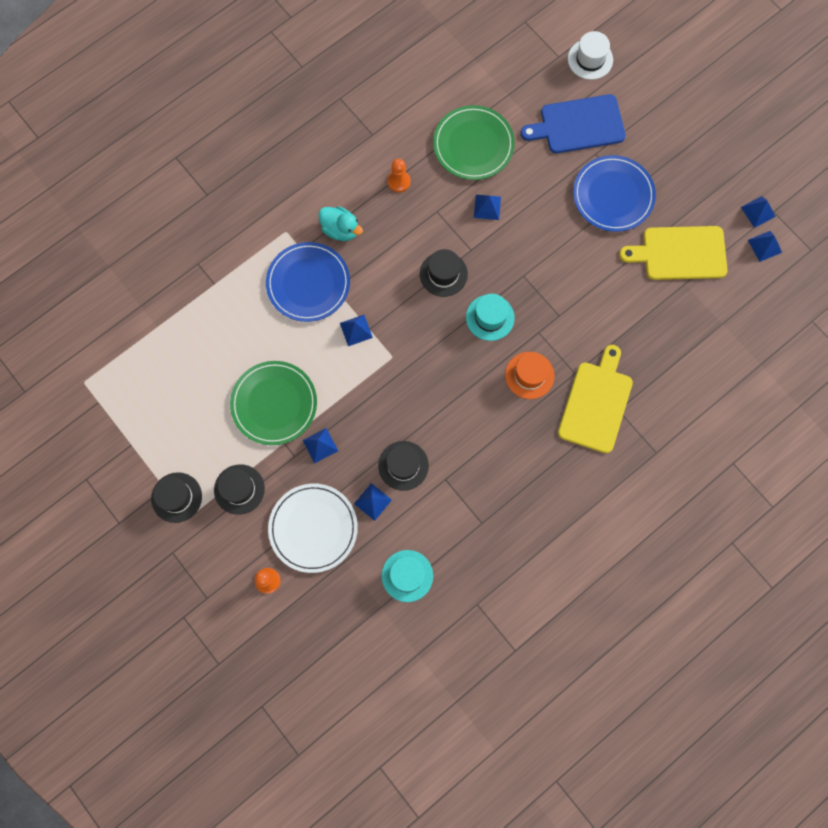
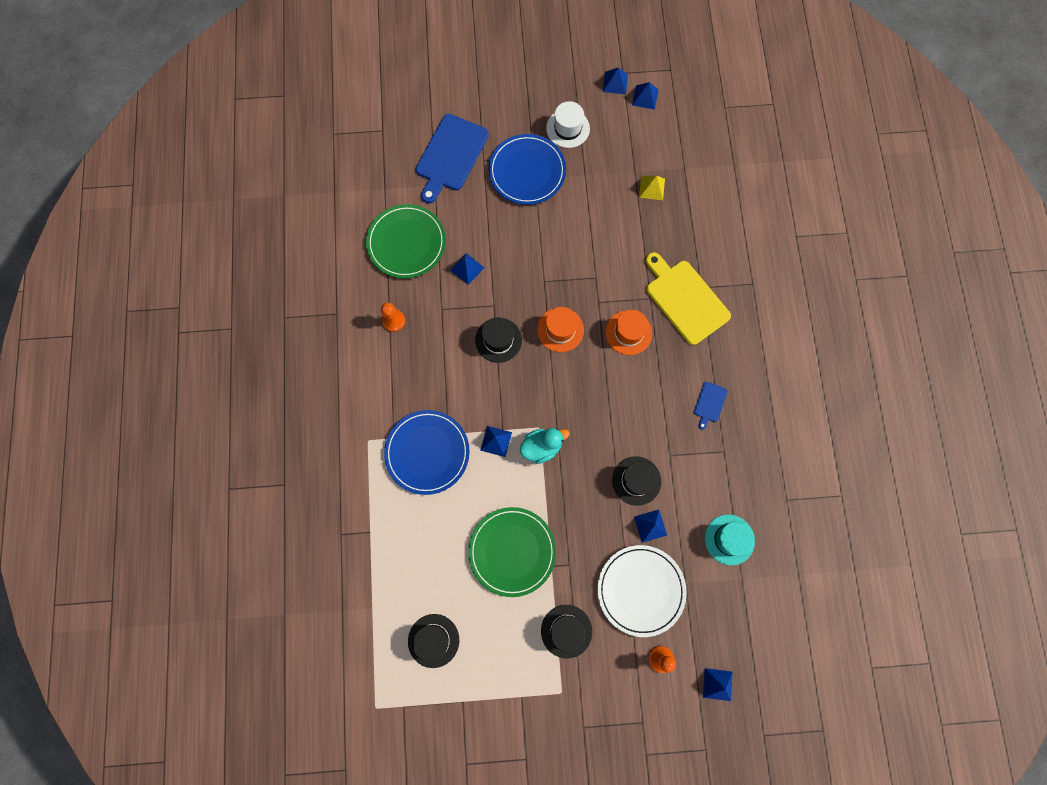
camera: 55 degrees left, 0 degrees up
black hat [151,472,202,523] -> black hat moved to [408,614,459,668]
blue pyramid [302,428,338,464] -> blue pyramid moved to [703,668,733,701]
turquoise duck [318,206,363,241] -> turquoise duck moved to [520,428,570,464]
turquoise hat [466,294,515,341] -> orange hat [537,307,584,352]
white hat [568,31,613,80] -> white hat moved to [546,101,590,148]
yellow cutting board [619,226,728,280] -> none
none -> yellow pyramid [639,175,665,200]
none -> blue cutting board [694,382,728,430]

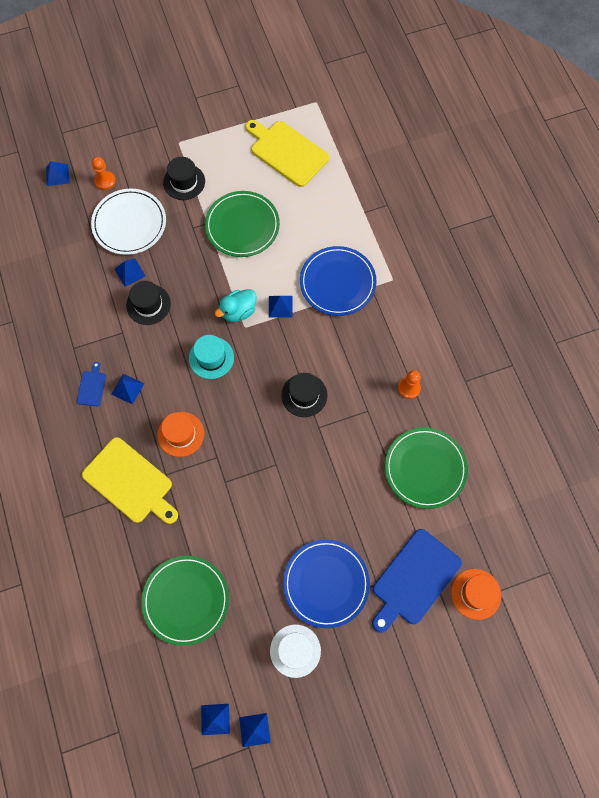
camera: 165 degrees right, 5 degrees down
black hat [408,614,459,668] -> yellow cutting board [245,120,329,187]
blue cutting board [416,114,489,204] -> blue cutting board turned 150 degrees counterclockwise [372,529,462,633]
blue pyramid [450,253,484,285] -> blue pyramid moved to [111,374,145,405]
orange hat [537,307,584,352] -> orange hat moved to [451,569,501,620]
yellow pyramid [639,175,665,200] -> green plate [141,556,229,646]
turquoise hat [705,514,755,565] -> turquoise hat moved to [189,335,234,379]

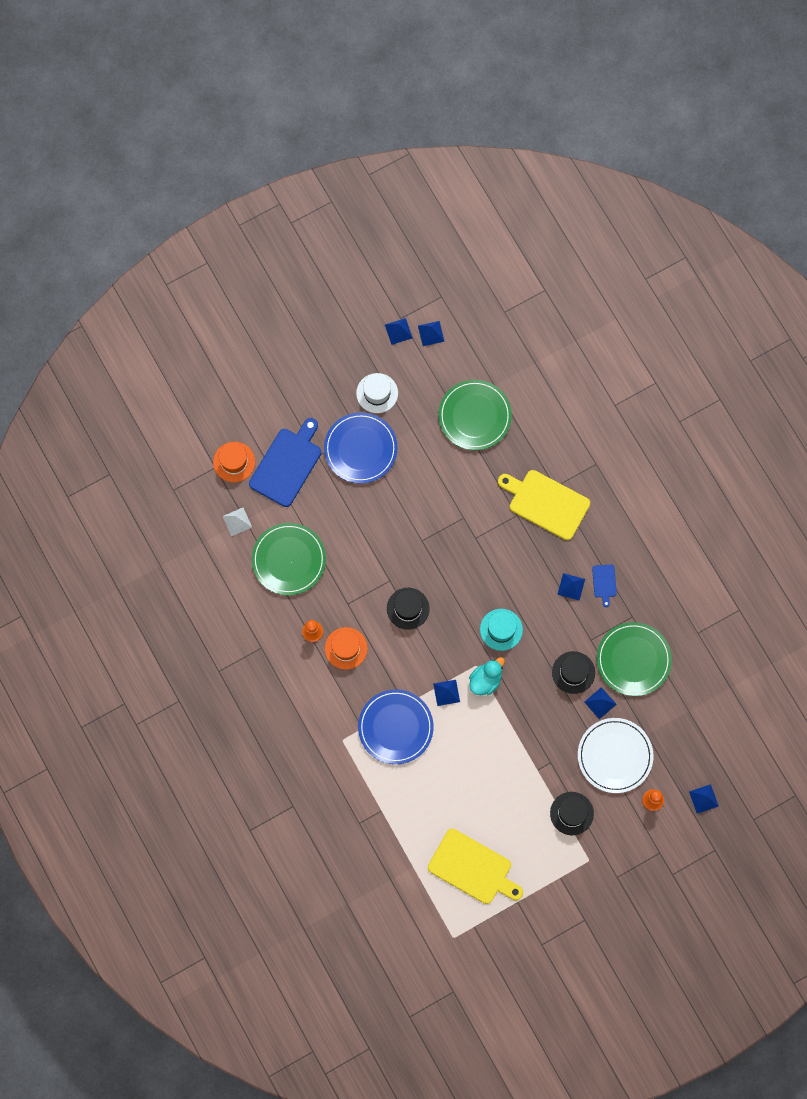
camera: 170 degrees right, 5 degrees up
orange hat [157,412,204,457] -> orange hat moved to [325,627,368,670]
green plate [205,191,280,257] -> green plate moved to [597,622,672,696]
none -> white pyramid [223,507,252,536]

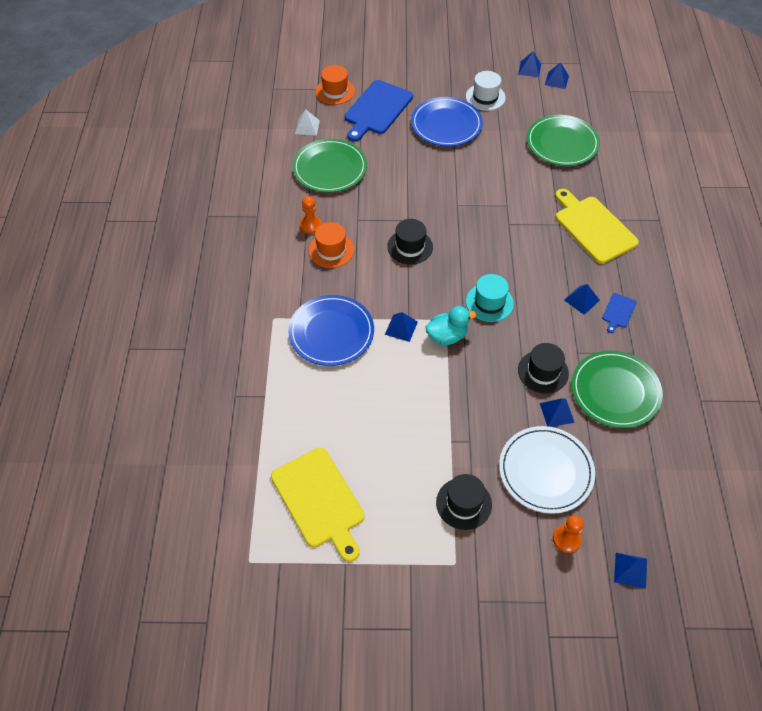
camera: 30 degrees right, 20 degrees down
blue cutting board [249,418,321,507] -> blue cutting board turned 150 degrees clockwise [345,80,413,142]

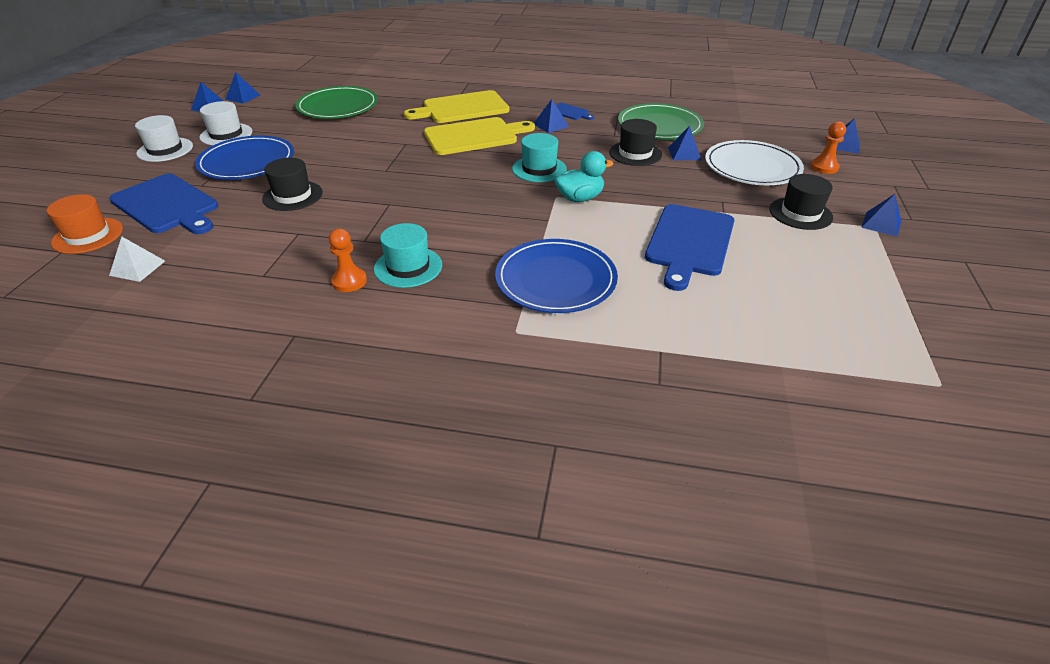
camera: 80 degrees left, 15 degrees down
yellow cutting board [271,448,364,562] -> yellow cutting board moved to [424,117,535,155]
green plate [292,139,367,192] -> none
orange hat [309,222,354,268] -> turquoise hat [374,223,442,288]
blue pyramid [385,312,418,342] -> blue pyramid moved to [861,194,901,237]
black hat [387,219,433,265] -> black hat moved to [262,158,323,211]
turquoise duck [426,306,477,345] -> turquoise duck turned 75 degrees clockwise [554,151,614,202]
none -> white hat [135,115,193,162]
none -> blue cutting board [645,204,735,291]

